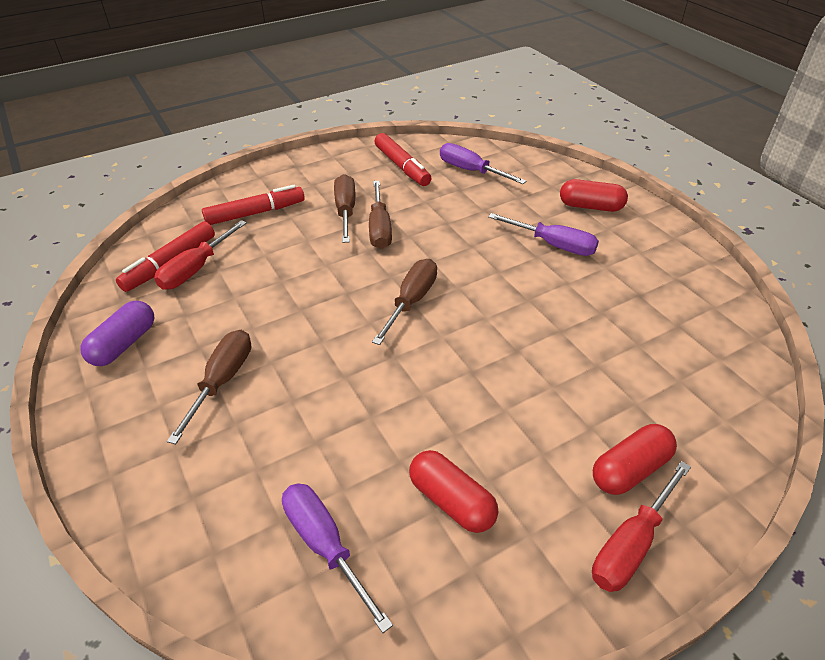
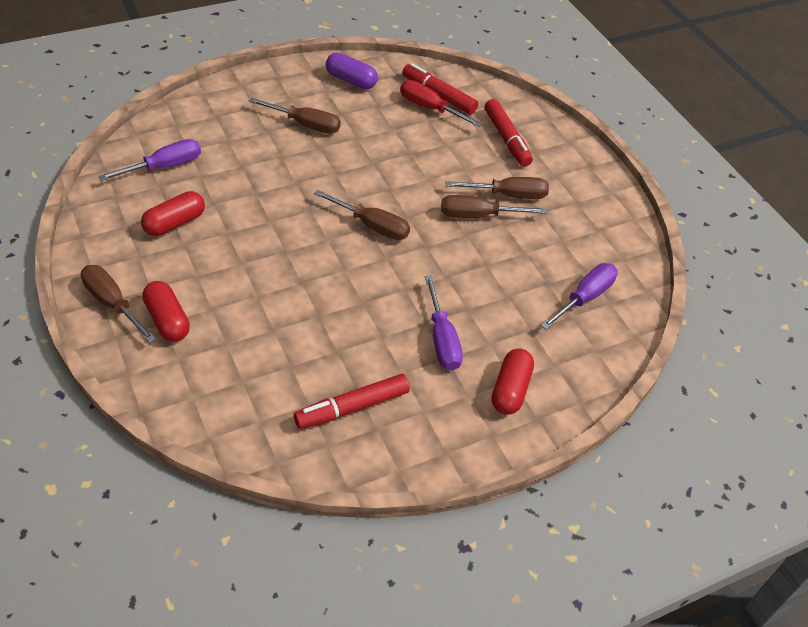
camera: 90 degrees right, 5 degrees up
red marker [374,133,432,186] -> red marker moved to [294,374,410,429]
purple screwdriver [488,213,599,256] -> purple screwdriver turned 45 degrees counterclockwise [425,275,463,371]
red screwdriver [592,461,691,592] -> brown screwdriver [81,265,156,343]

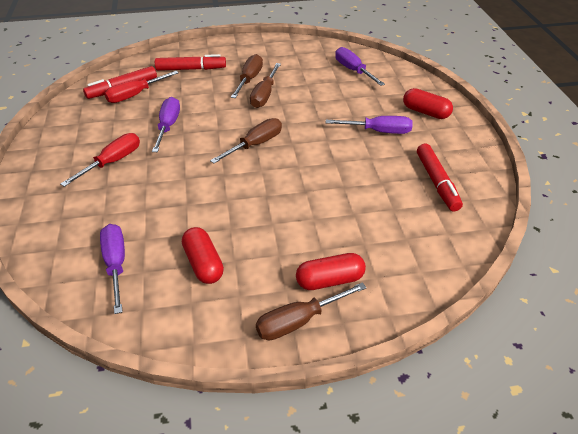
camera: 70 degrees left, 5 degrees down
brown screwdriver [249,97,341,134] -> red screwdriver [61,133,140,187]
purple capsule [326,53,378,89] -> none
none -> purple screwdriver [152,97,180,152]

